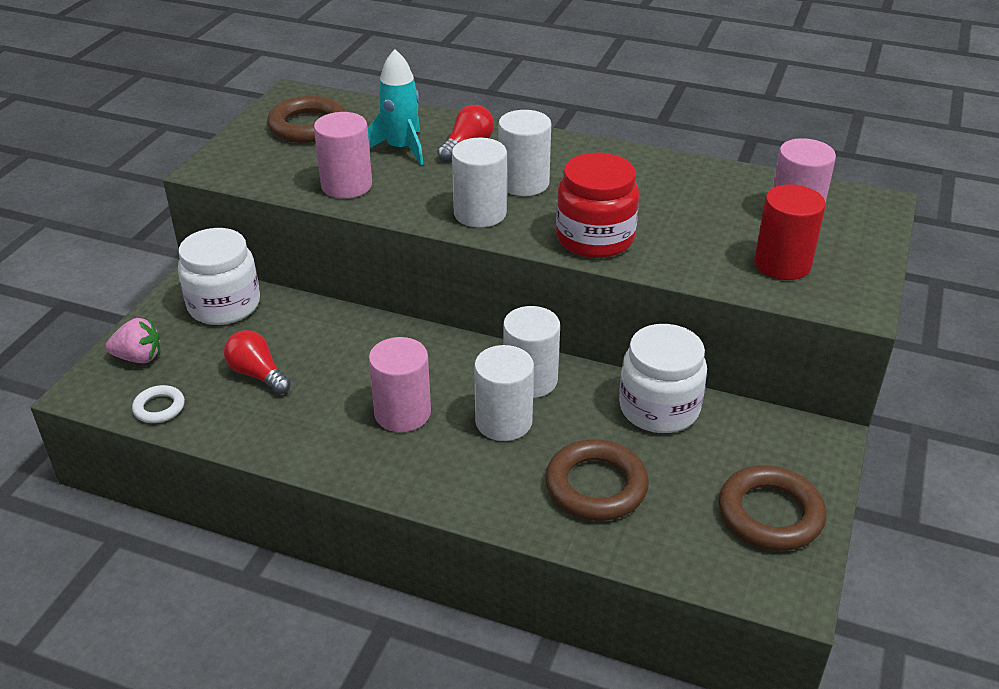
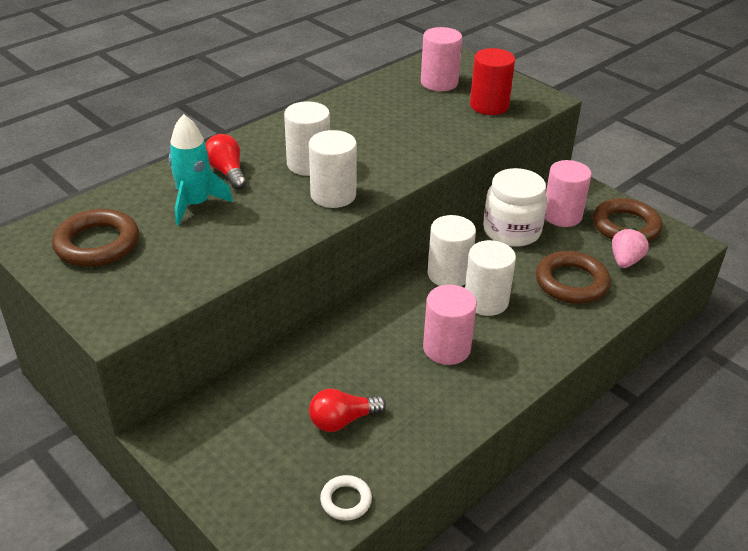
camera: 65 degrees left, 0 degrees up
pink strawberry [105,318,160,363] -> pink strawberry moved to [612,228,649,268]
white jar [178,228,260,325] -> none
pink cylinder [314,112,372,199] -> pink cylinder moved to [545,160,592,227]
red jar [556,152,639,258] -> none

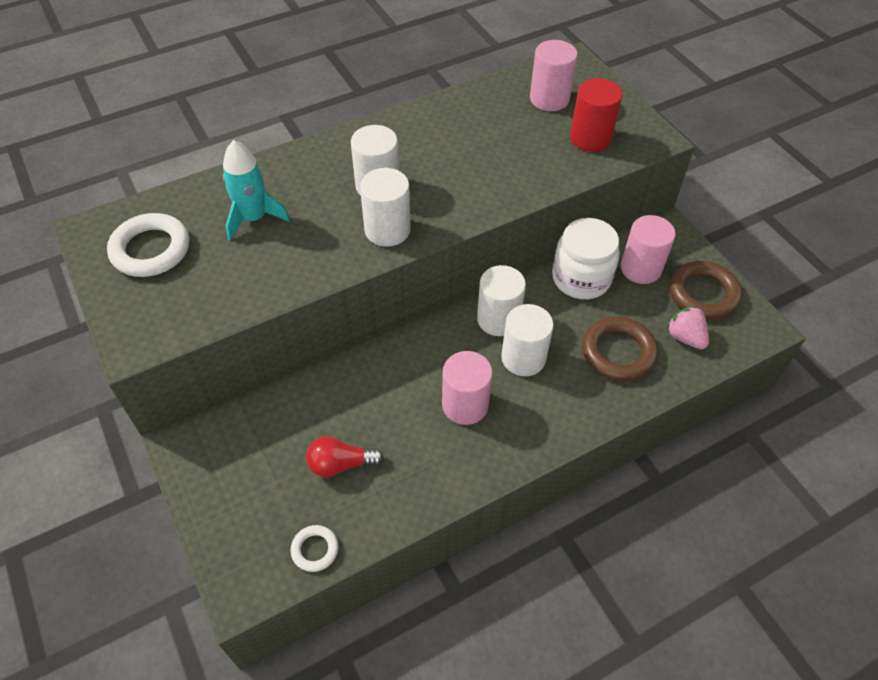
camera: 15 degrees right, 15 degrees up
brown ring [52,209,139,267] -> white ring [107,213,189,277]
red light bulb [205,134,246,189] -> none
pink strawberry [612,228,649,268] -> pink strawberry turned 75 degrees counterclockwise [666,306,709,349]

